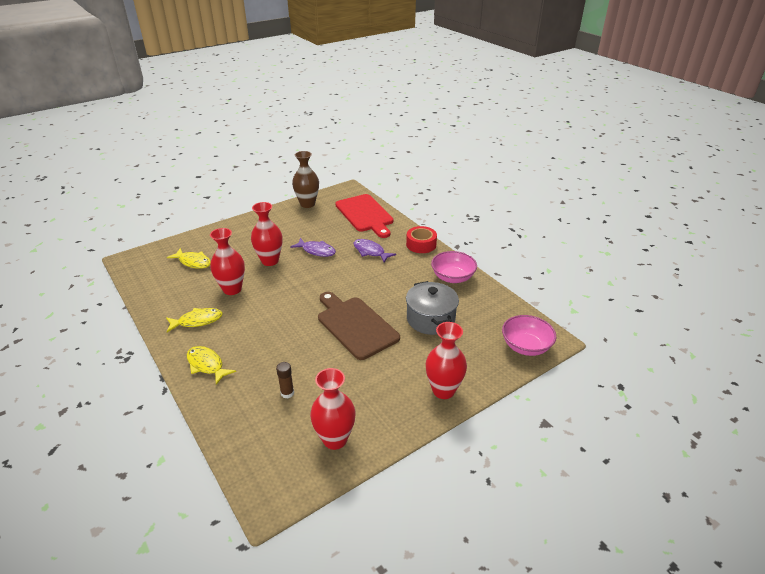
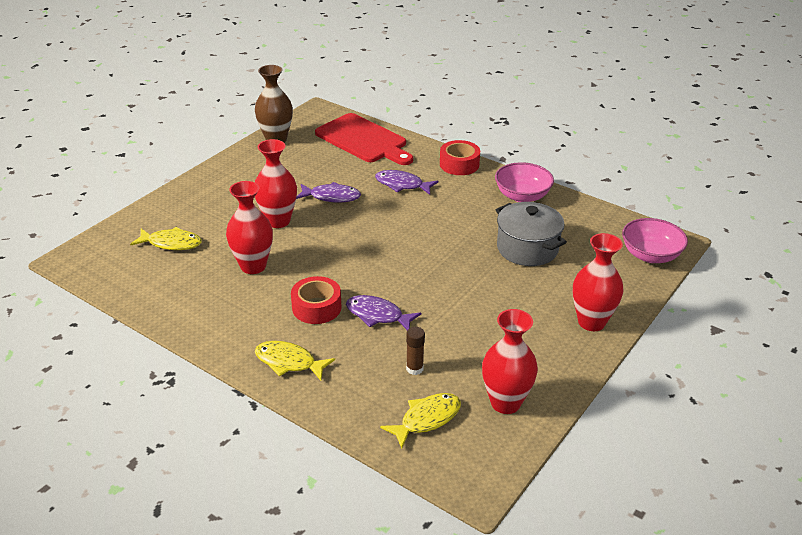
camera: 20 degrees left, 0 degrees up
yellow fish [166,308,223,332] -> yellow fish moved to [380,393,461,449]
brown cutting board [318,292,400,360] -> none
none -> red tape [291,276,342,324]
none -> purple fish [346,295,421,331]

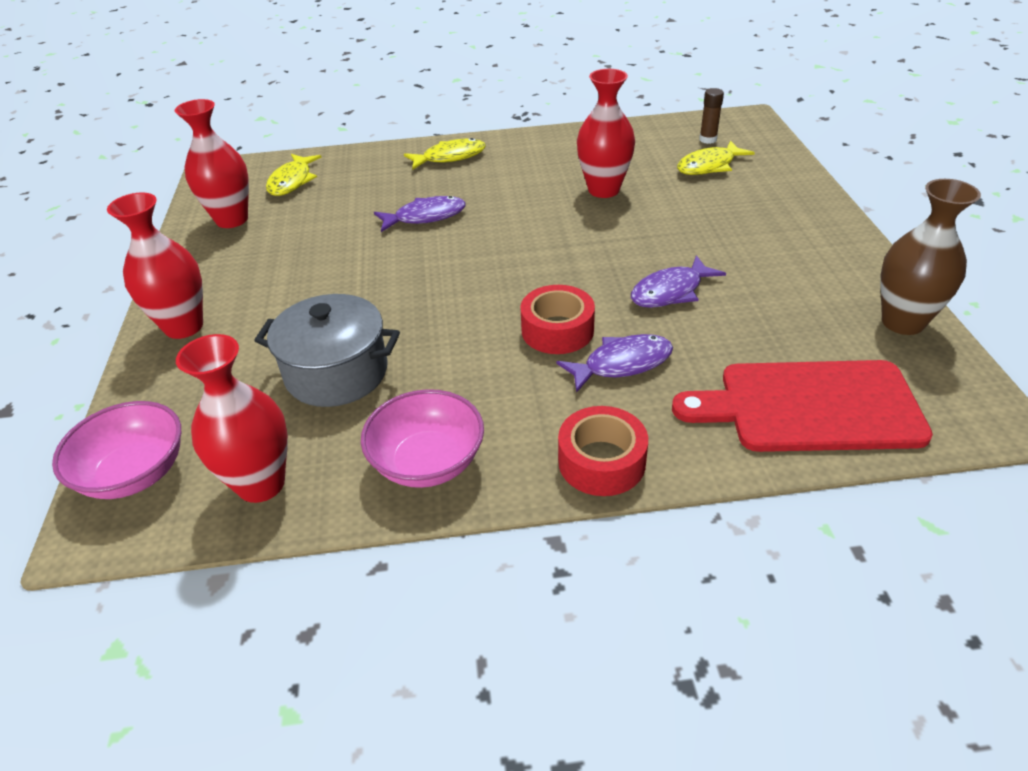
camera: 140 degrees right, 5 degrees up
red vase [255,139,297,228] -> red vase moved to [176,334,288,503]
red tape [291,276,342,324] -> red tape moved to [520,285,595,354]
brown glue stick [406,327,425,375] -> brown glue stick moved to [699,88,724,144]

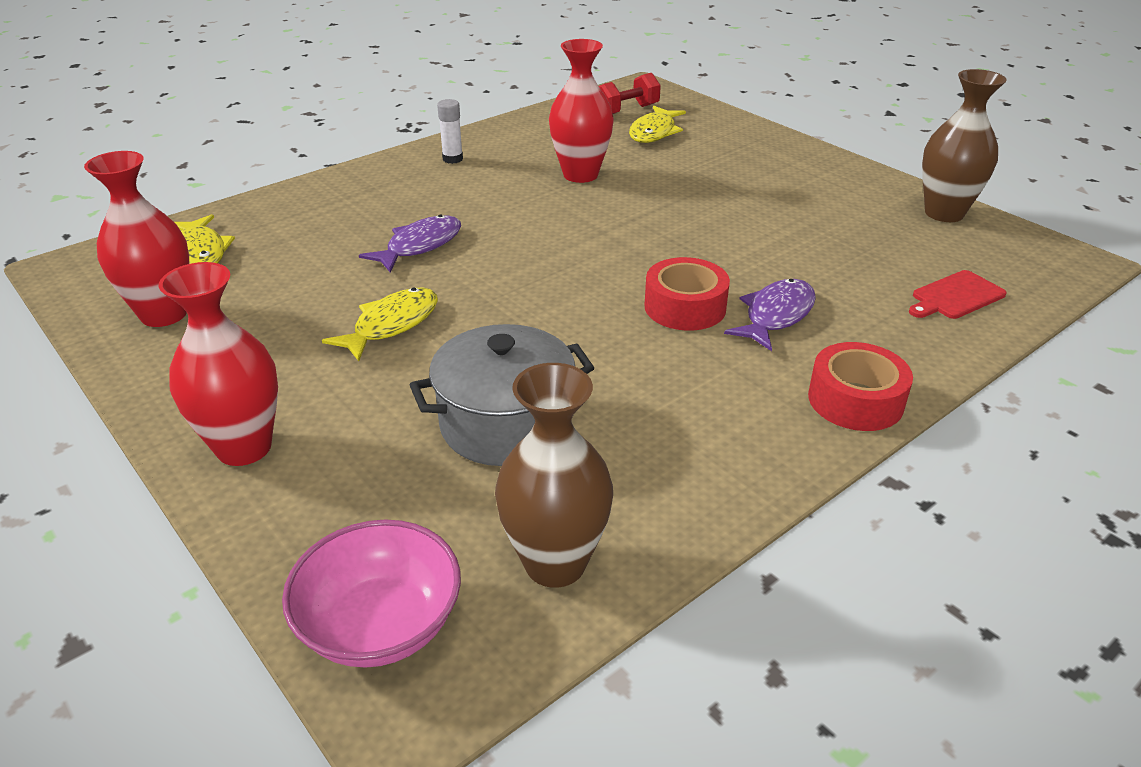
camera: 35 degrees left, 5 degrees down
red vase [176,334,288,503] -> brown vase [495,363,613,588]
pink bowl [361,389,484,488] -> none
yellow fish [404,138,486,170] -> yellow fish moved to [322,287,438,361]
purple fish [631,255,726,308] -> none
red cutting board [672,360,933,452] -> red cutting board [909,270,1007,319], size x0.47
brown glue stick [699,88,724,144] -> red dumbbell [599,73,661,114]
none -> white glue stick [437,99,463,164]

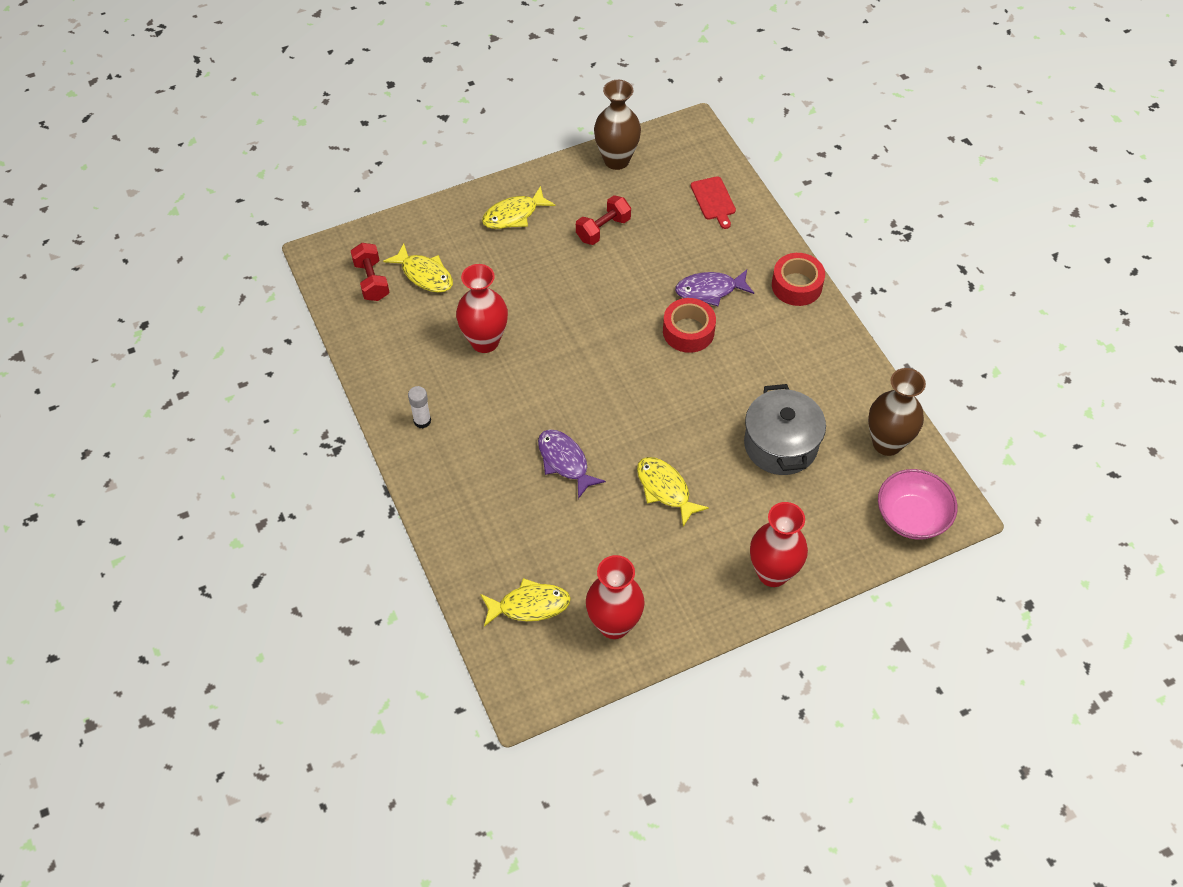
camera: 75 degrees left, 20 degrees up
purple fish [724,279,816,351] -> purple fish turned 60 degrees counterclockwise [675,270,754,306]
none -> yellow fish [482,186,555,229]
none -> red dumbbell [576,195,631,245]

